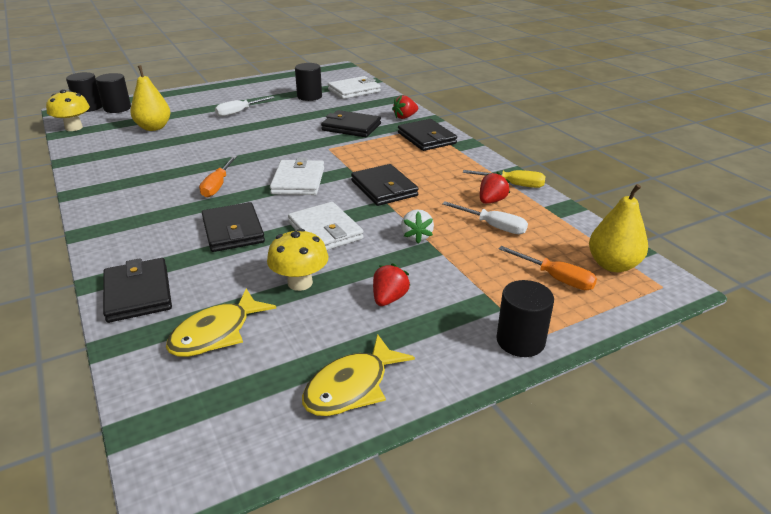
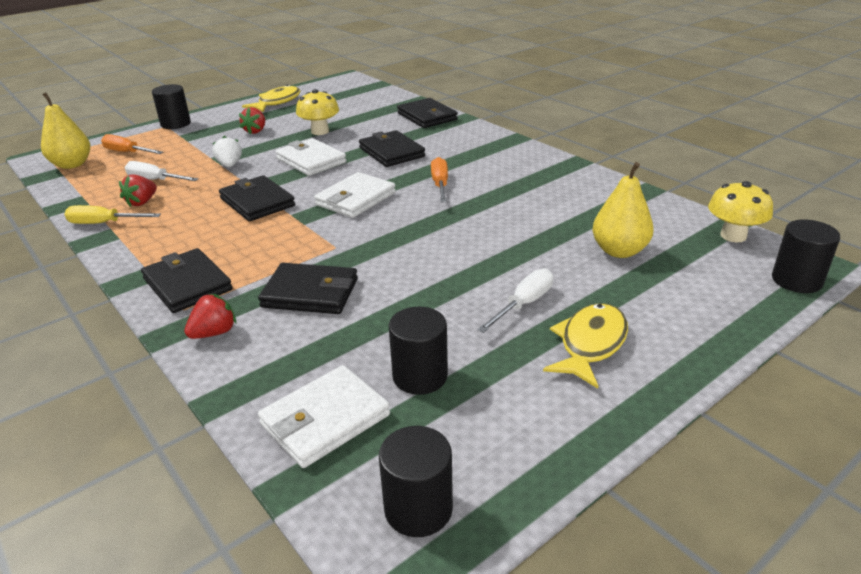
camera: 170 degrees right, 0 degrees up
black cylinder [96,73,131,113] -> black cylinder moved to [379,426,453,537]
yellow fish [166,289,276,357] -> yellow fish moved to [543,303,628,389]
white wallet [270,158,324,195] -> white wallet turned 45 degrees clockwise [314,172,396,218]

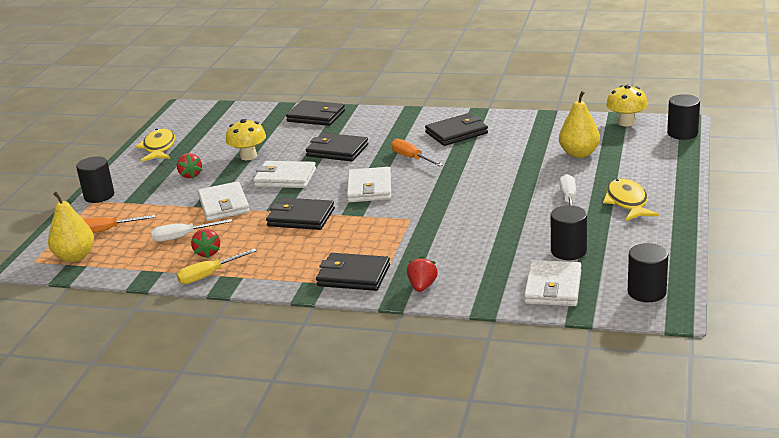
camera: 35 degrees left, 5 degrees down
white strawberry [212,136,242,167] -> white wallet [198,181,250,221]
black wallet [258,263,358,314] -> black wallet moved to [425,113,488,146]

